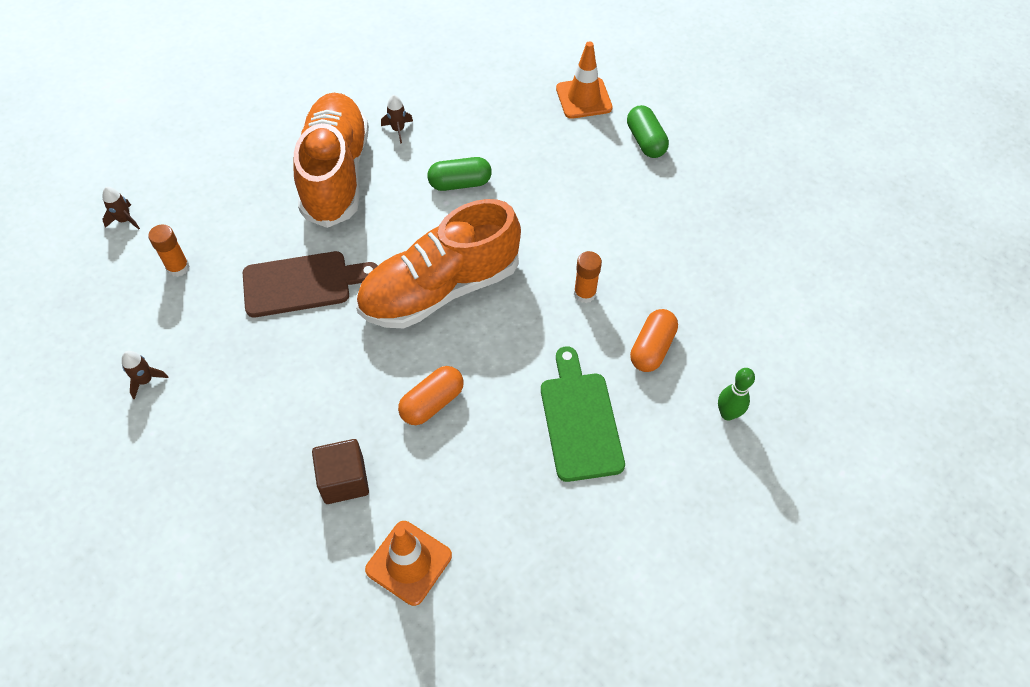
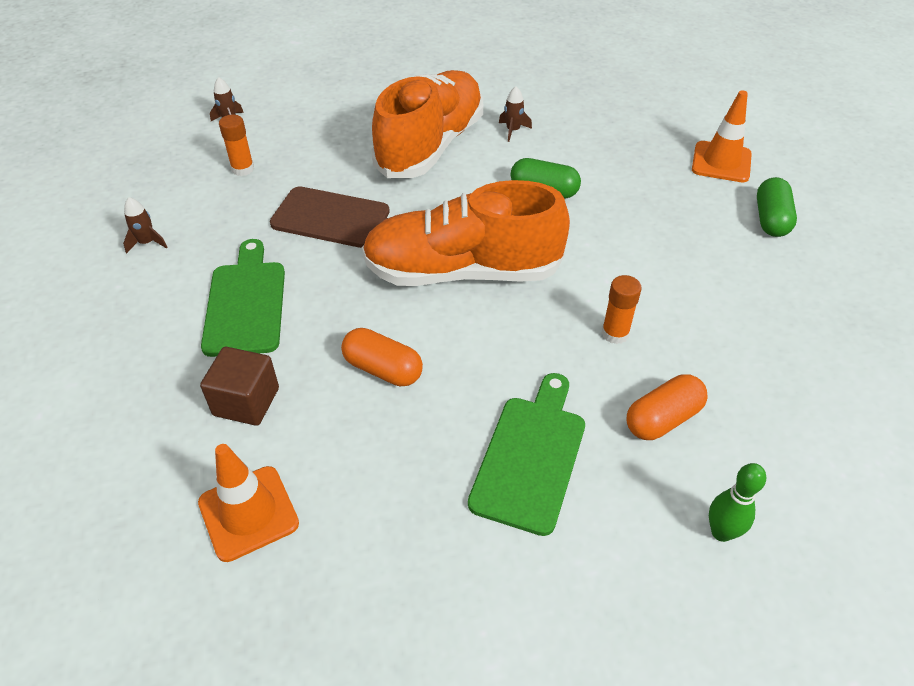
camera: 30 degrees right, 10 degrees down
orange capsule [398,366,464,425] -> orange capsule turned 45 degrees clockwise [341,328,423,386]
none -> green cutting board [201,239,285,357]

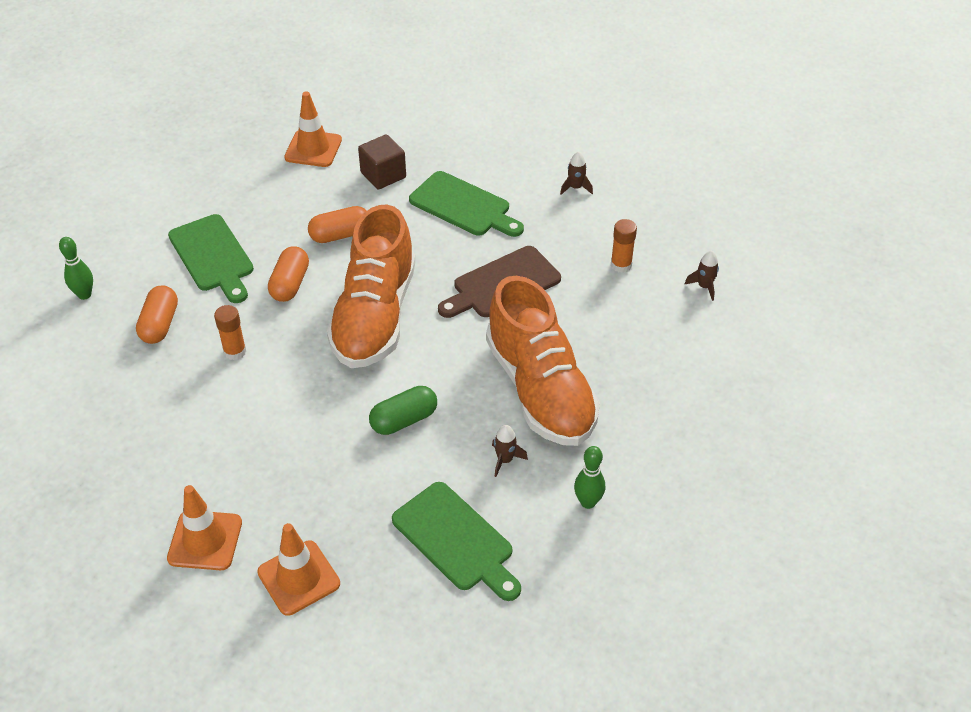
camera: 130 degrees right, 0 degrees up
orange shoe [362,180,570,286] -> orange shoe turned 150 degrees clockwise [327,205,416,368]
green capsule [757,177,797,237] -> orange traffic cone [167,485,242,570]
none -> orange capsule [268,246,309,302]
none -> green cutting board [392,482,521,601]
none -> green bowling pin [574,446,605,509]

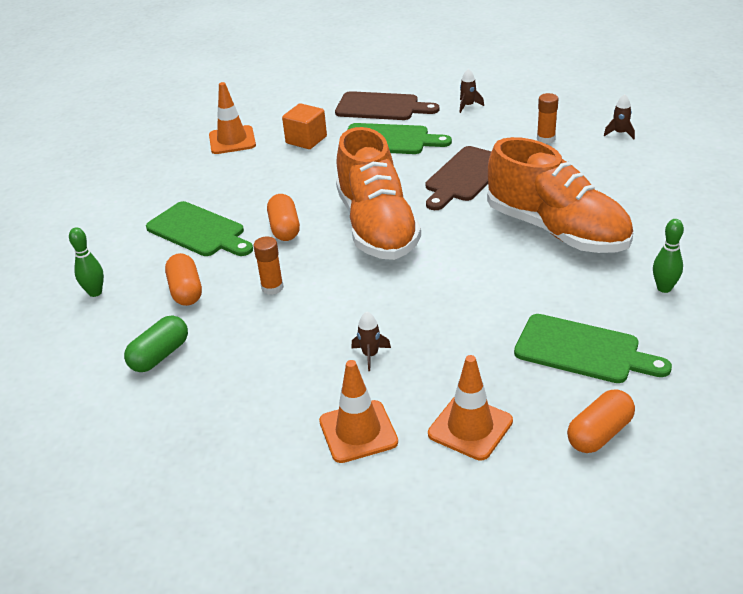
camera: 20 degrees left, 10 degrees down
orange capsule [308,206,367,243] -> orange capsule moved to [567,389,635,453]
brown cube [358,134,406,190] -> orange cube [282,103,327,149]
green capsule [369,386,437,435] -> green capsule moved to [124,315,188,372]
brown rocket [492,425,528,477] -> brown rocket moved to [351,312,391,371]
none -> brown cutting board [335,91,439,120]

